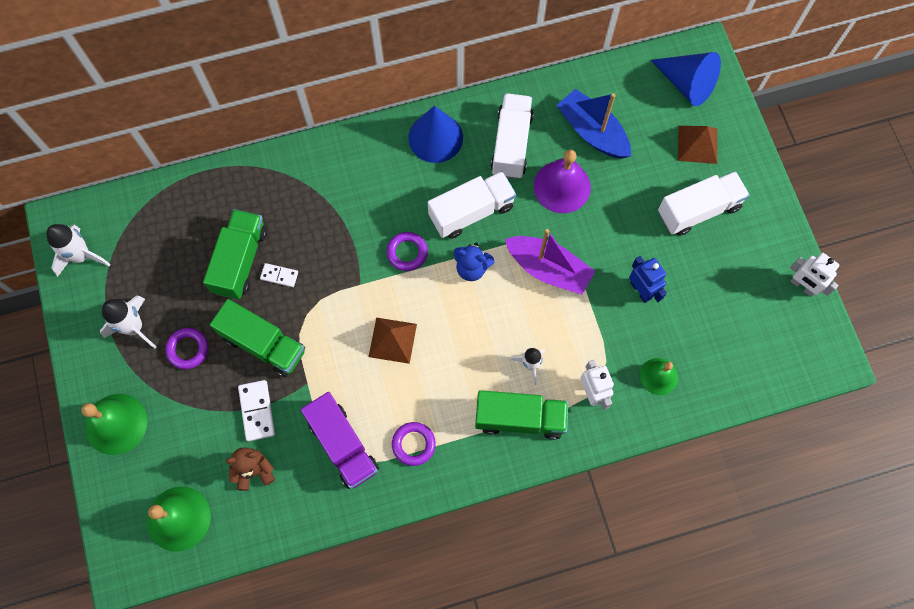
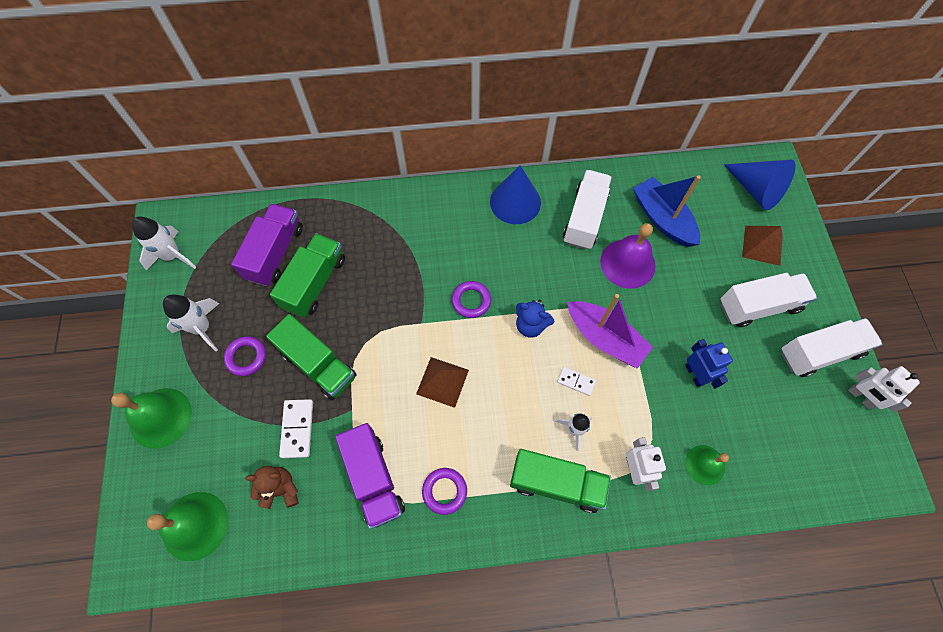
camera: 10 degrees right, 5 degrees down
white domino [260,263,298,287] -> white domino moved to [557,367,596,396]
white truck [428,171,516,239] -> white truck moved to [781,318,882,377]
none -> purple truck [231,204,303,286]

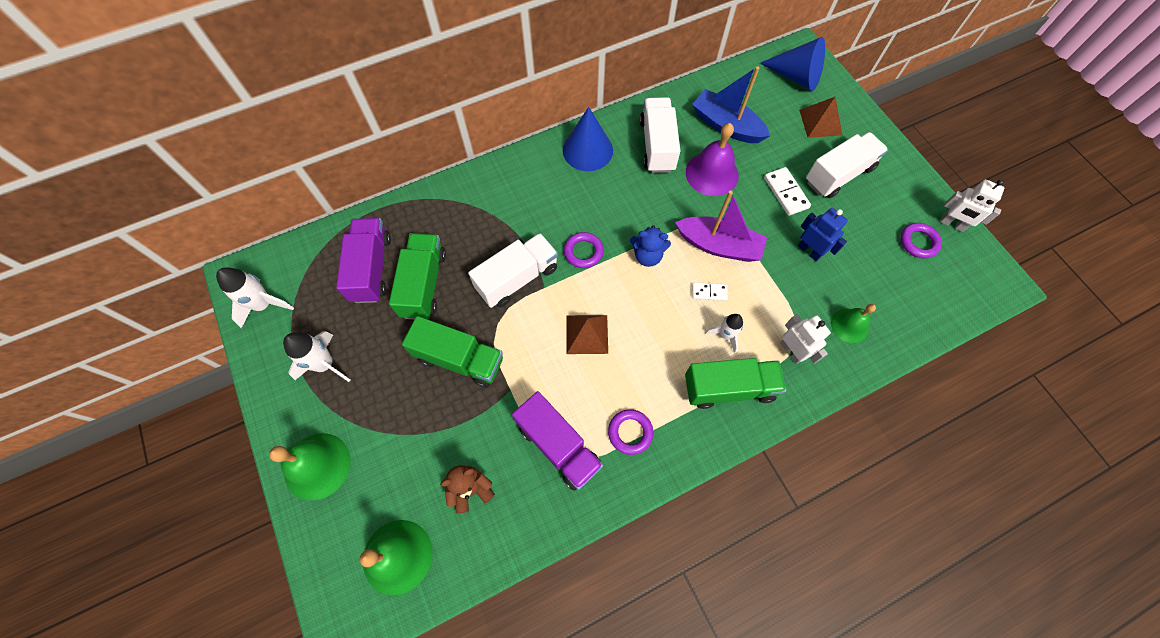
camera: 20 degrees left, 0 degrees up
purple ring [224,336,266,376] -> purple ring moved to [900,223,942,258]
white domino [279,399,313,458] -> white domino moved to [764,167,811,216]
white truck [781,318,882,377] -> white truck moved to [468,233,558,308]

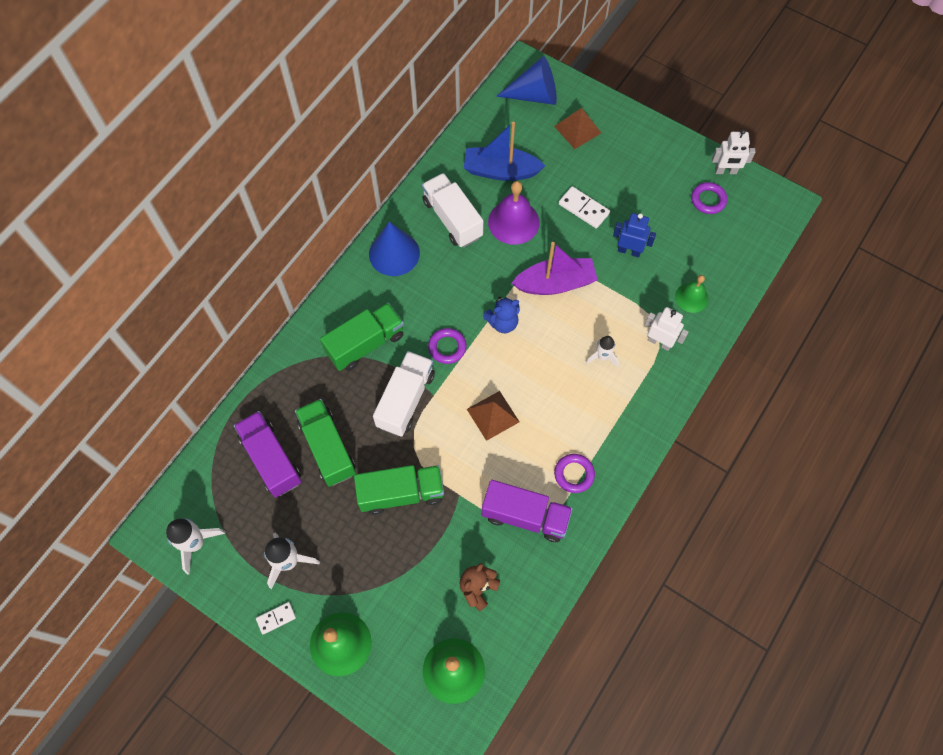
camera: 30 degrees left, 0 degrees up
green truck [685,358,786,409] -> green truck moved to [320,303,404,371]
white domino [692,282,728,301] -> white domino moved to [256,602,296,634]
white truck [806,132,888,198] -> none

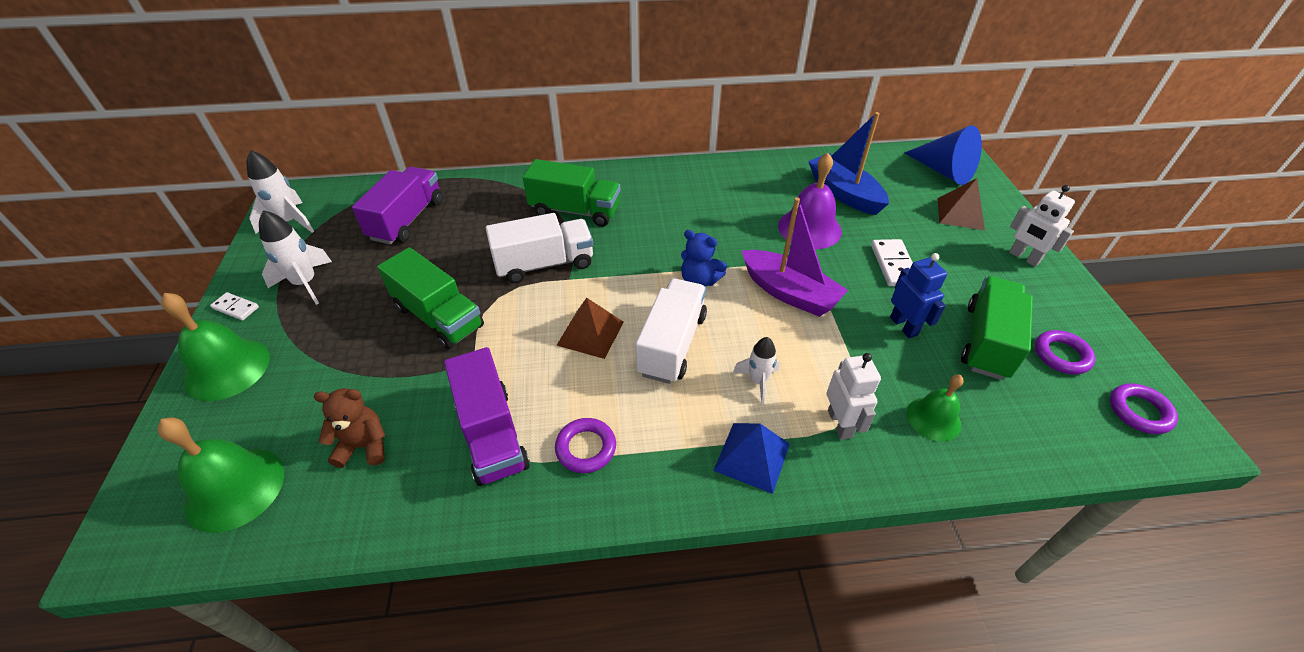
camera: 50 degrees right, 20 degrees down
green truck [295,399,356,486] -> green truck moved to [961,276,1033,380]
blue cone [369,221,420,276] -> none
white truck [422,173,483,247] -> white truck moved to [635,278,707,384]
purple ring [428,328,467,364] -> purple ring moved to [1110,383,1178,434]
white robot [712,129,756,174] -> white robot moved to [1009,185,1075,267]
none -> blue pyramid [714,423,790,494]

